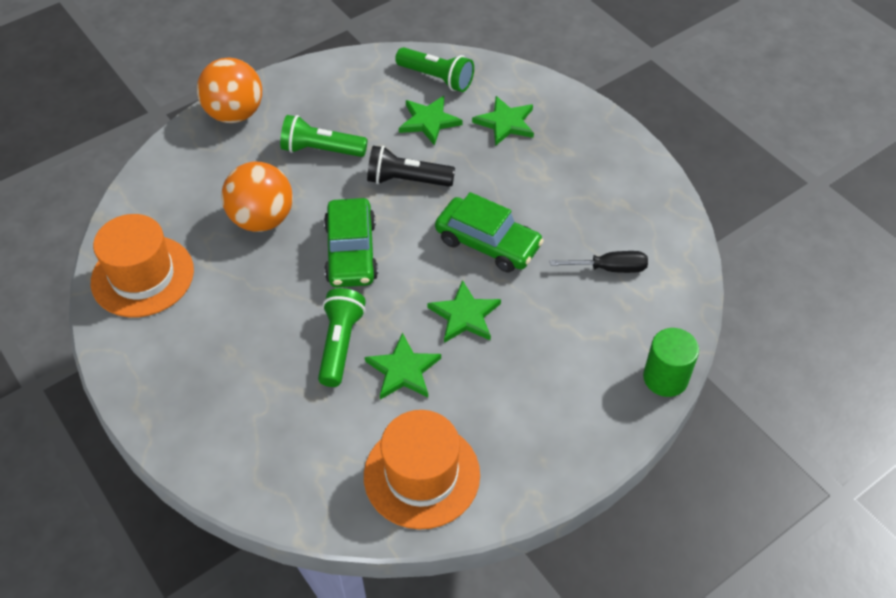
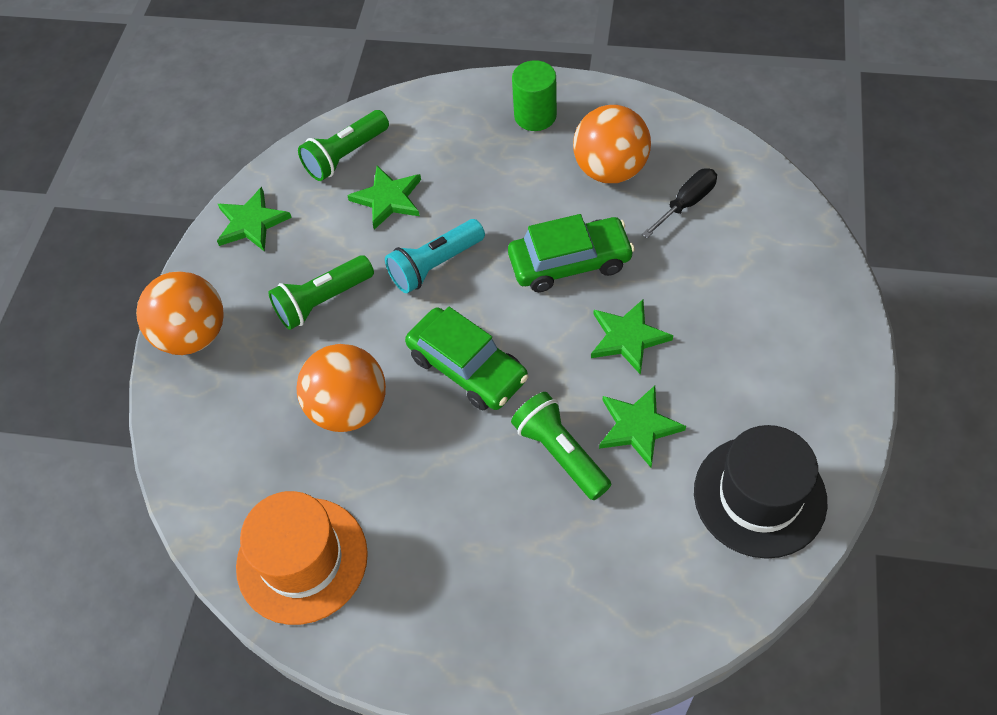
camera: 40 degrees left, 5 degrees up
orange hat [364,410,480,529] -> black hat [694,425,827,559]
black flashlight [367,146,455,187] -> turquoise flashlight [385,219,485,293]
green flashlight [395,47,474,92] -> green flashlight turned 150 degrees clockwise [298,110,389,181]
green star [472,96,534,146] -> green star moved to [217,187,292,252]
green cylinder [643,328,699,397] -> green cylinder moved to [512,60,557,131]
none -> orange ball [573,105,651,183]

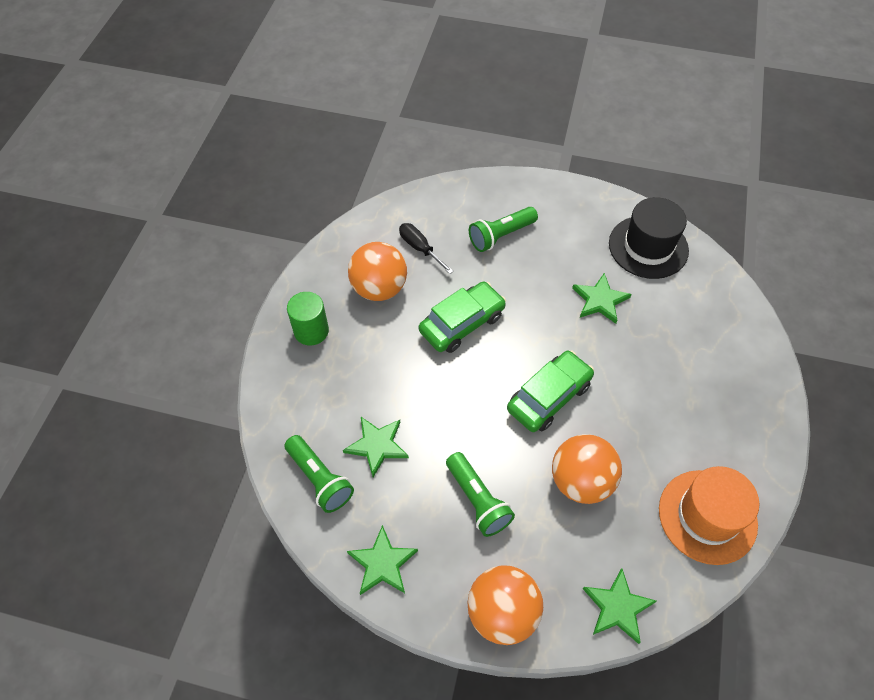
camera: 90 degrees left, 0 degrees up
turquoise flashlight [385,219,485,293] -> none
green car [508,214,635,292] -> green car turned 60 degrees clockwise [419,281,506,353]
green flashlight [511,392,611,500] -> green flashlight moved to [469,207,538,252]
green star [591,300,673,375] -> green star moved to [583,568,656,644]

